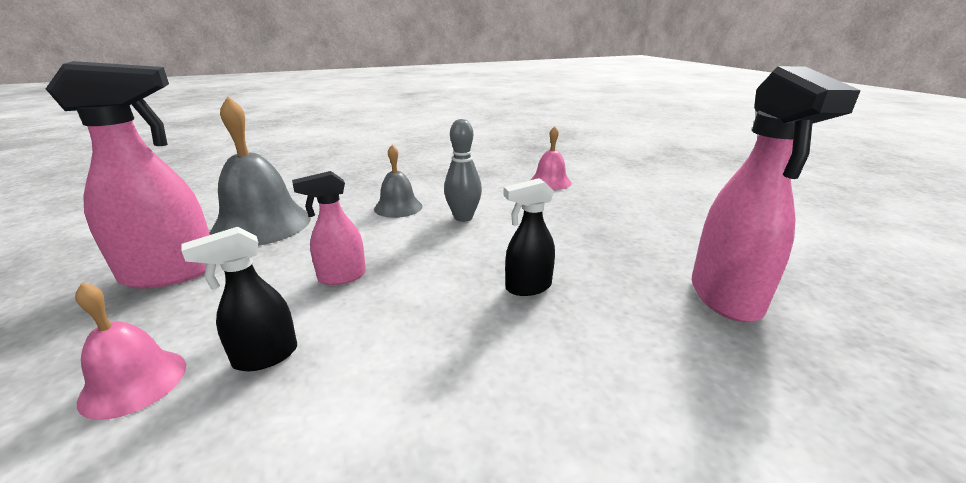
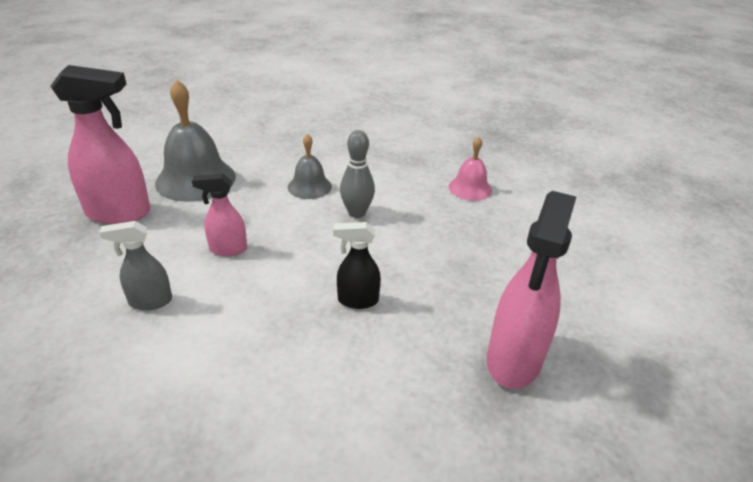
camera: 20 degrees right, 10 degrees up
pink bell [75,282,186,420] -> none
black spray bottle [181,227,297,371] -> grey spray bottle [99,221,172,310]

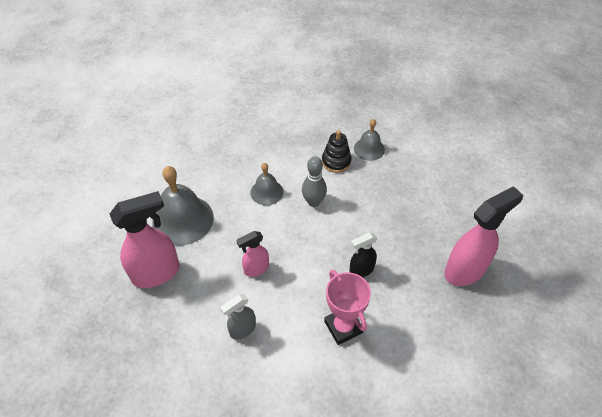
camera: 25 degrees left, 15 degrees up
pink bell [449,136,492,201] -> grey bell [354,119,385,161]
pink spray bottle [487,191,576,389] -> pink spray bottle turned 120 degrees counterclockwise [444,186,523,286]
none -> black stacking toy [322,130,351,173]
none -> pink trophy [324,270,371,345]

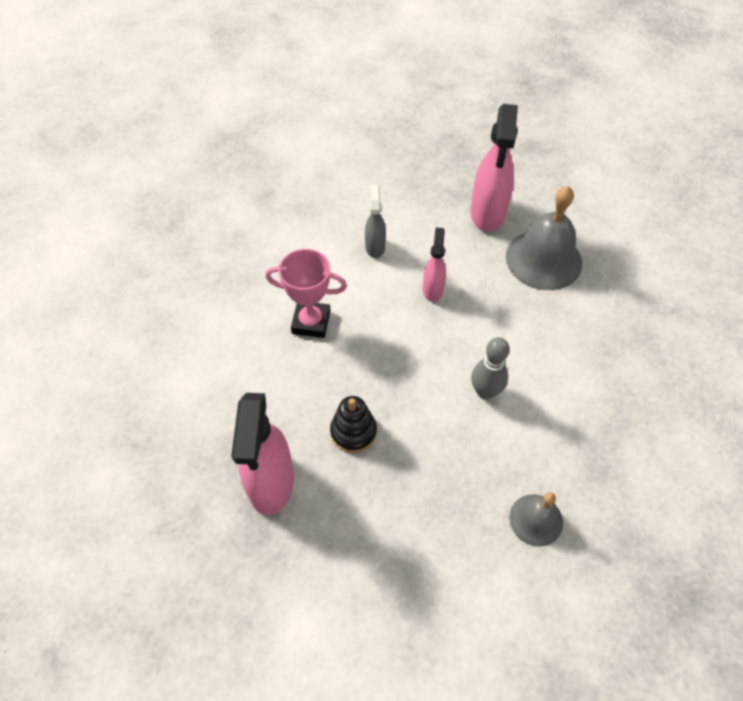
camera: 125 degrees right, 5 degrees up
grey bell [250,163,283,205] -> none
black stacking toy [322,130,351,173] -> black stacking toy moved to [330,396,377,453]
black spray bottle [350,232,378,277] -> none

